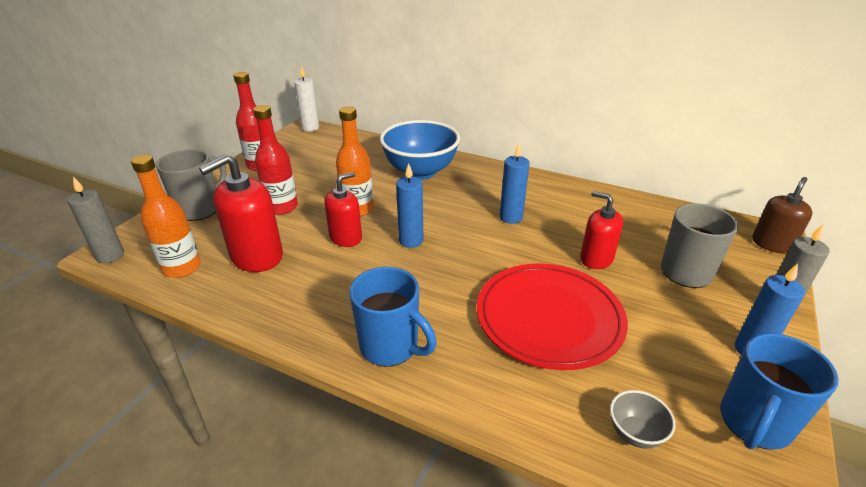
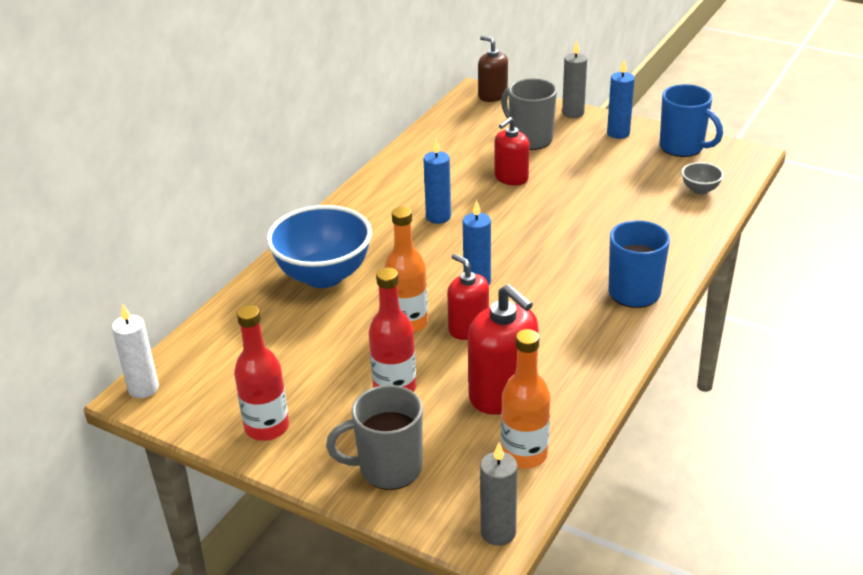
camera: 85 degrees left, 0 degrees up
grey mug [156,149,227,221] -> grey mug turned 45 degrees counterclockwise [326,385,423,490]
red plate [477,263,628,370] -> none

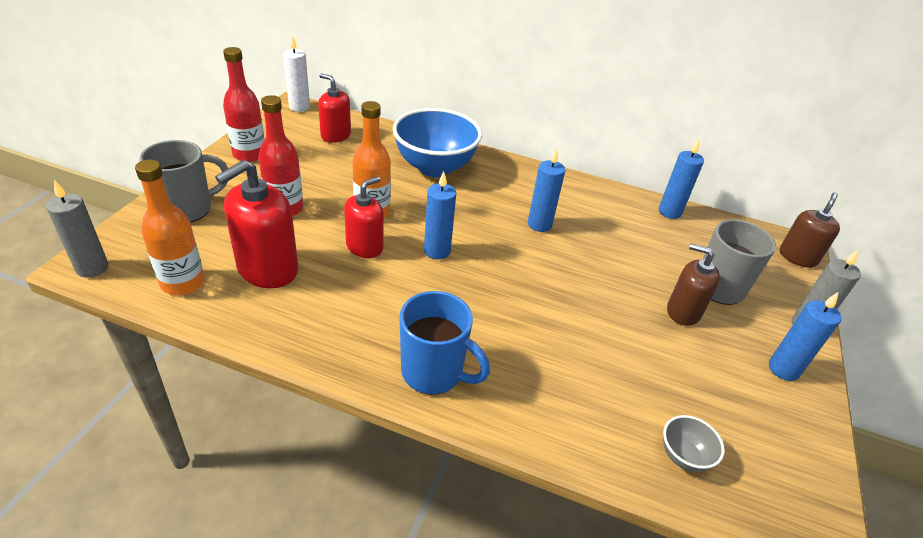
camera: 75 degrees right, 5 degrees up
grey mug [326,385,423,490] -> grey mug turned 75 degrees clockwise [139,140,228,223]
red soap dispenser [494,117,529,186] -> red soap dispenser moved to [318,73,351,143]
blue mug [660,84,723,157] -> none
none -> blue candle [659,139,704,219]
none -> brown soap dispenser [667,244,720,326]

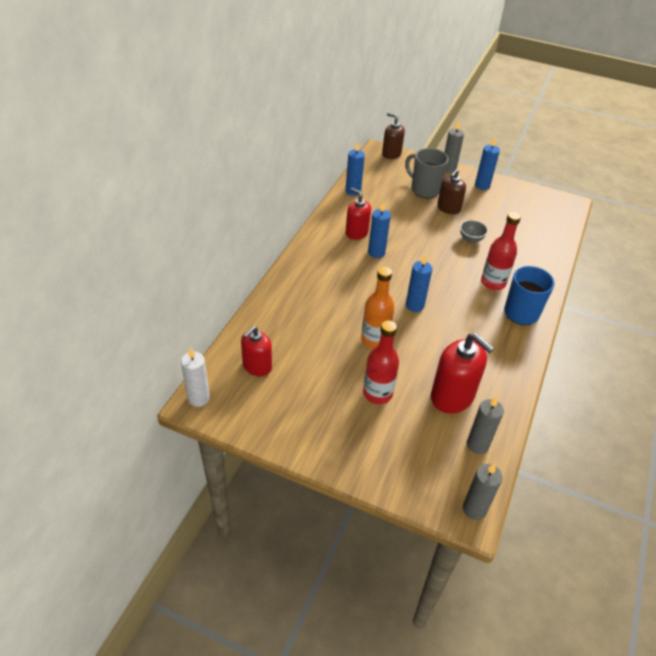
camera: 85 degrees left, 5 degrees up
orange bottle [135,159,205,295] -> grey candle [467,396,504,454]
grey mug [139,140,228,223] -> none
red bottle [223,47,265,162] -> red bottle moved to [481,212,521,290]
red soap dispenser [344,177,384,258] -> red soap dispenser moved to [345,188,371,240]
blue bowl [393,108,482,177] -> none
grey bowl [663,415,725,472] -> grey bowl moved to [460,220,488,243]

